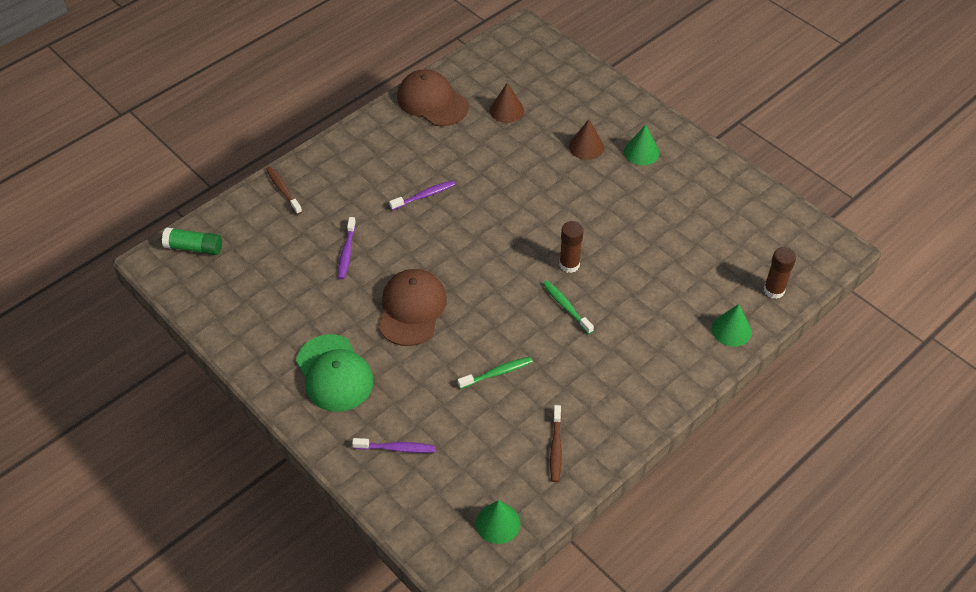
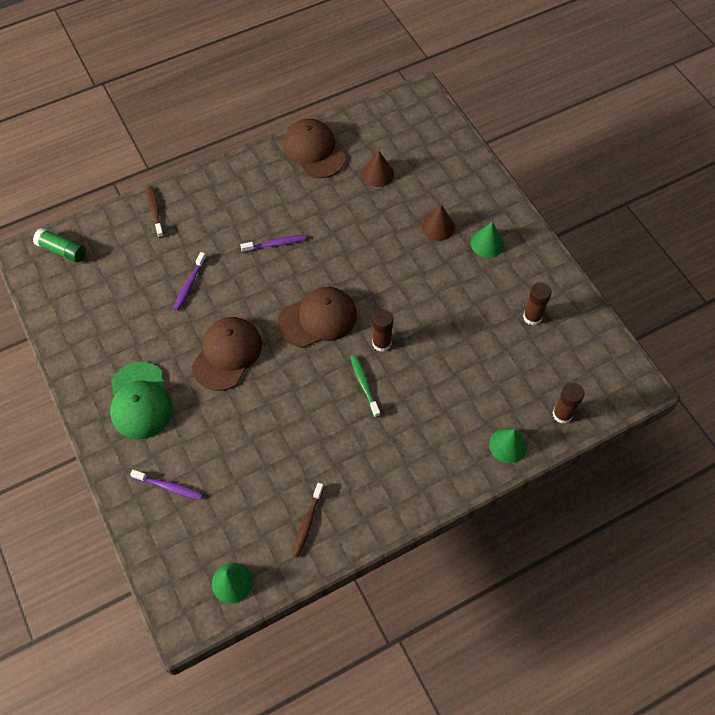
camera: 15 degrees right, 10 degrees up
green toothbrush [458,357,533,389] -> none
none -> brown cap [278,287,357,348]
none -> brown glue stick [523,282,552,326]

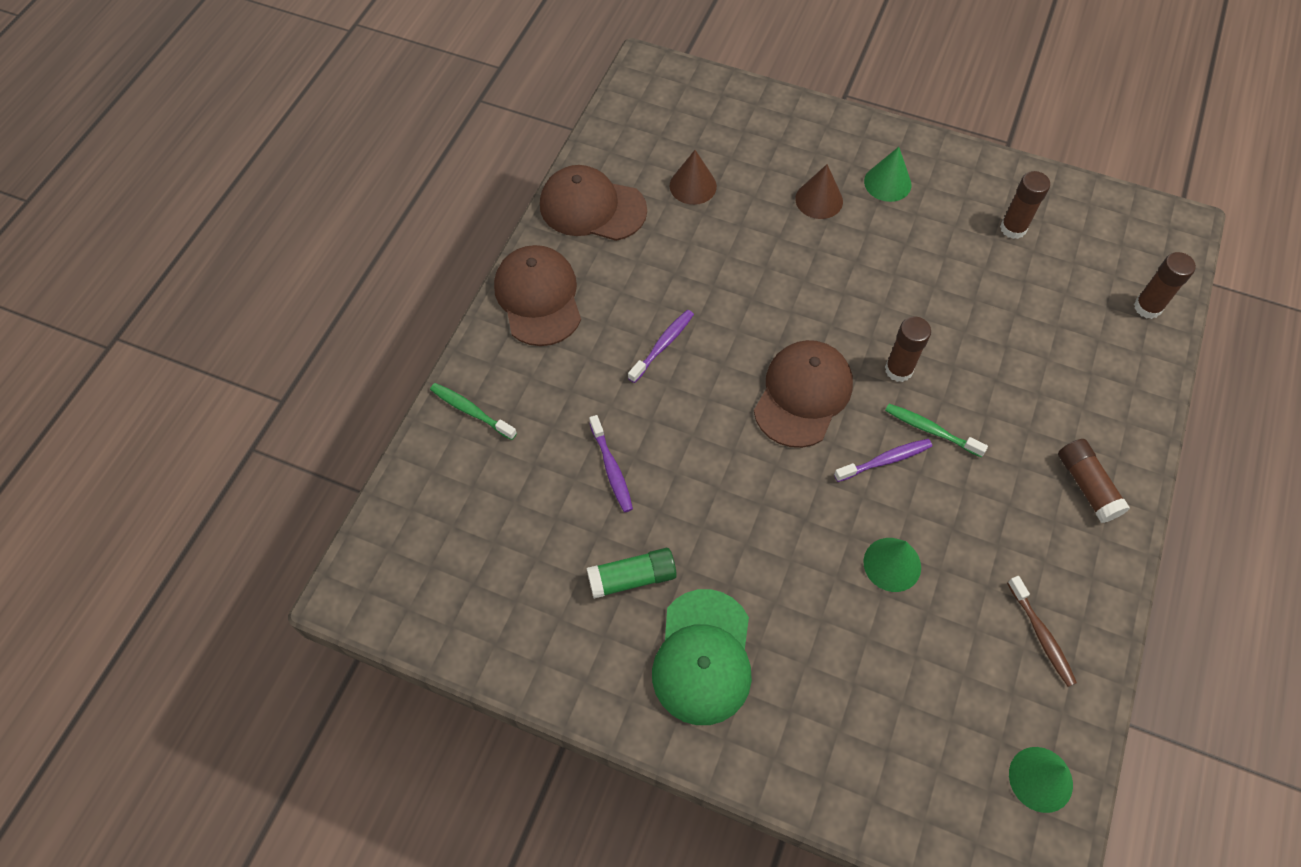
camera: 40 degrees left, 0 degrees up
green glue stick [33,228,86,263] -> green glue stick moved to [587,548,677,599]
green cap [110,362,172,439] -> green cap turned 60 degrees clockwise [652,589,752,725]
purple toothbrush [130,470,203,500] -> purple toothbrush moved to [834,439,932,482]
brown toothbrush [147,186,164,238] -> green toothbrush [430,383,517,440]
brown cap [192,317,262,391] -> brown cap moved to [494,245,581,346]
green cone [489,428,527,463] -> green cone moved to [863,538,921,592]
none -> brown glue stick [1058,439,1130,523]

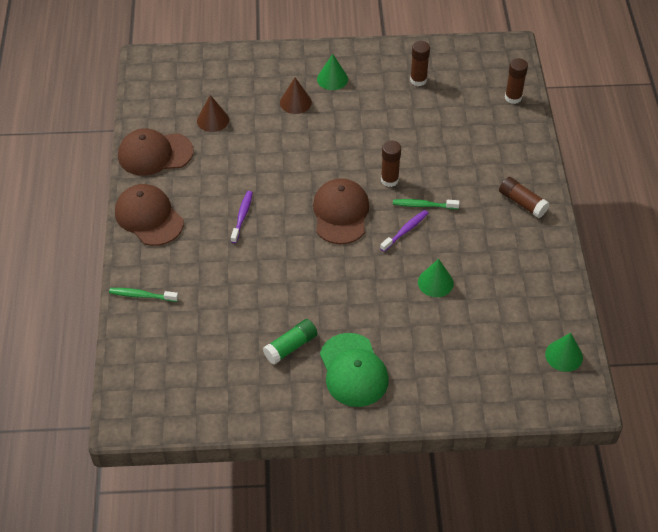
camera: 25 degrees left, 10 degrees down
purple toothbrush [589,415,633,512] -> none
brown toothbrush [1007,576,1077,687] -> none

